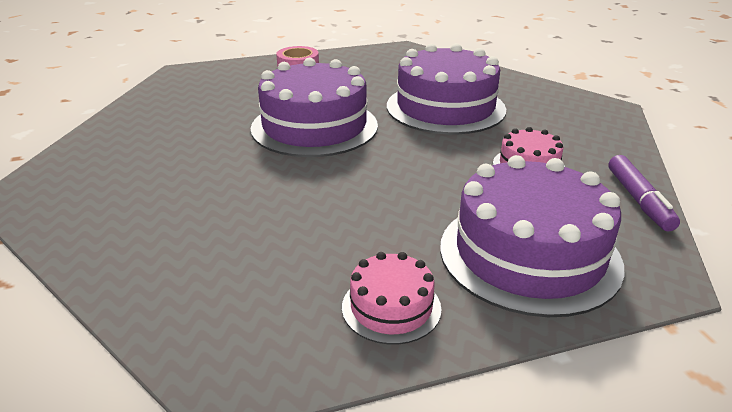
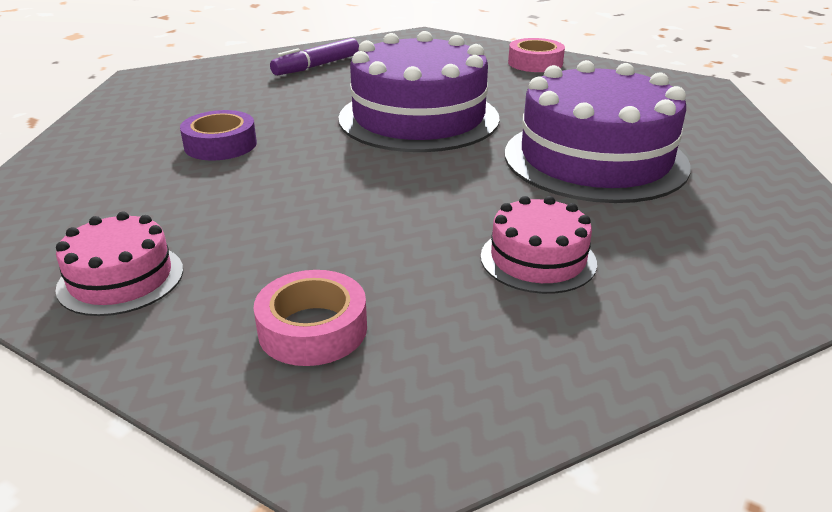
camera: 50 degrees right, 0 degrees up
purple cake [440,155,624,317] -> pink tape [253,270,367,366]
purple marker [609,155,680,232] -> purple marker moved to [270,38,359,75]
none -> purple tape [180,110,257,160]

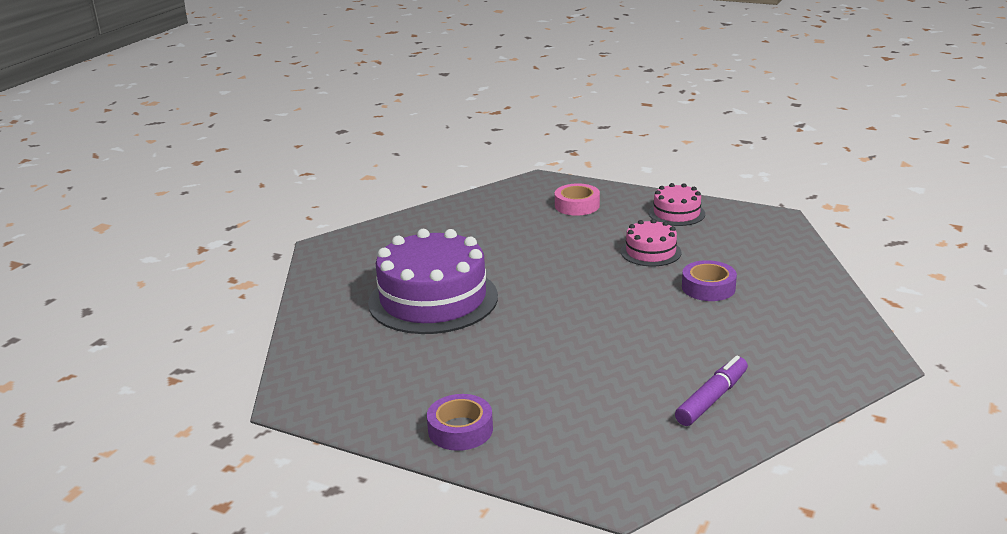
camera: 175 degrees right, 5 degrees down
purple cake [338,31,500,152] -> none
pink cake [481,196,597,294] -> pink cake moved to [621,219,682,266]
pink tape [508,38,565,72] -> purple tape [427,394,493,451]

